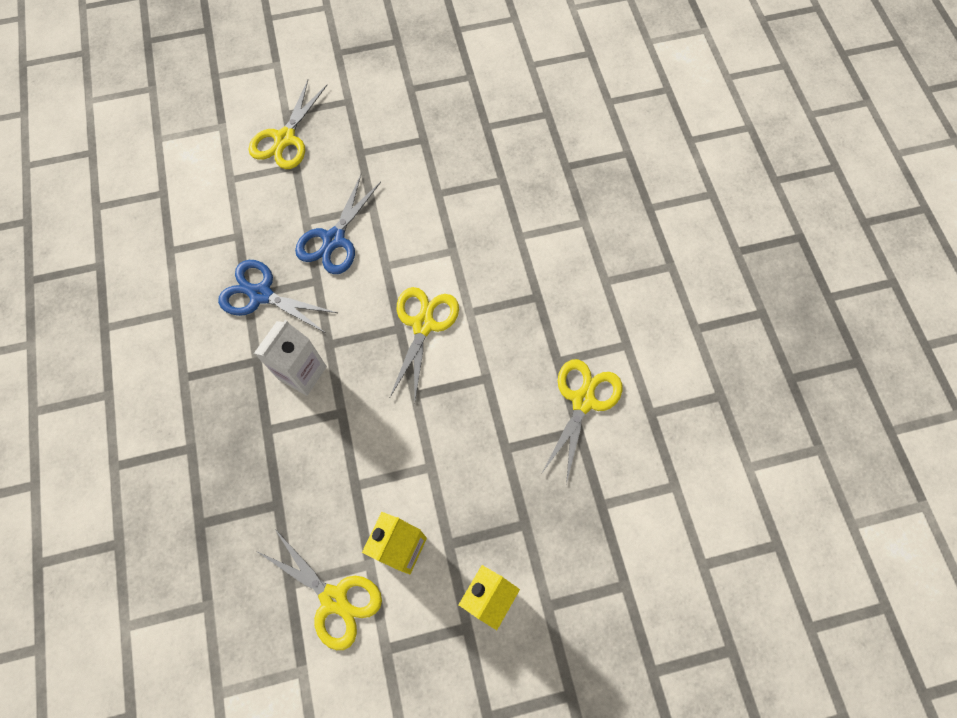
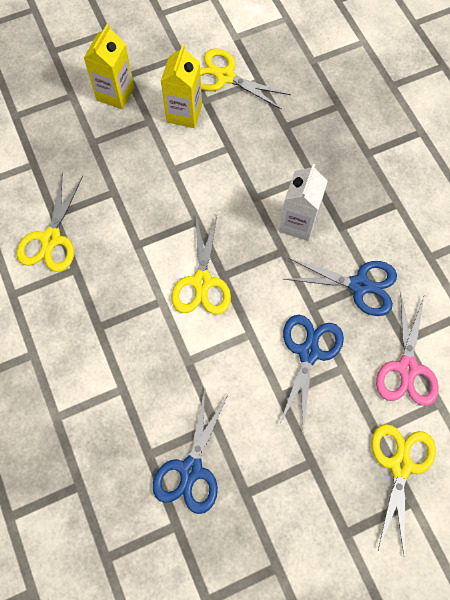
camera: 170 degrees right, 0 degrees up
none -> blue scissors [153,390,229,514]
none -> pink scissors [376,292,439,406]

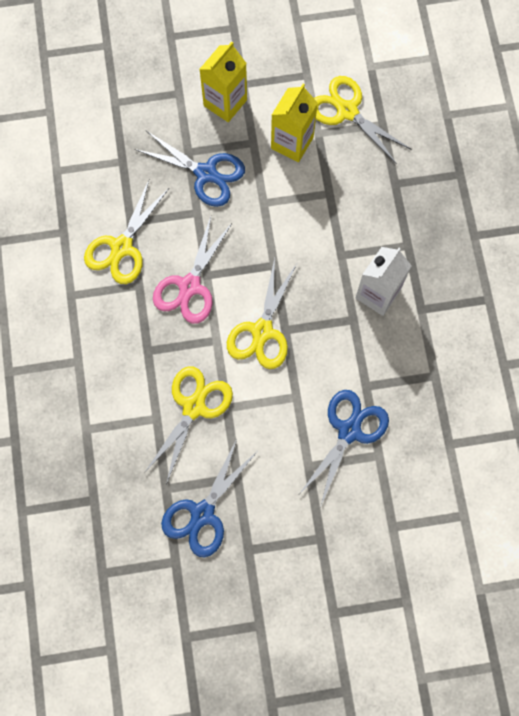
camera: 15 degrees right, 5 degrees up
blue scissors [284,258,397,316] -> blue scissors moved to [135,131,245,207]
yellow scissors [371,424,436,555] -> yellow scissors moved to [144,366,233,484]
pink scissors [376,292,439,406] -> pink scissors moved to [153,216,232,324]

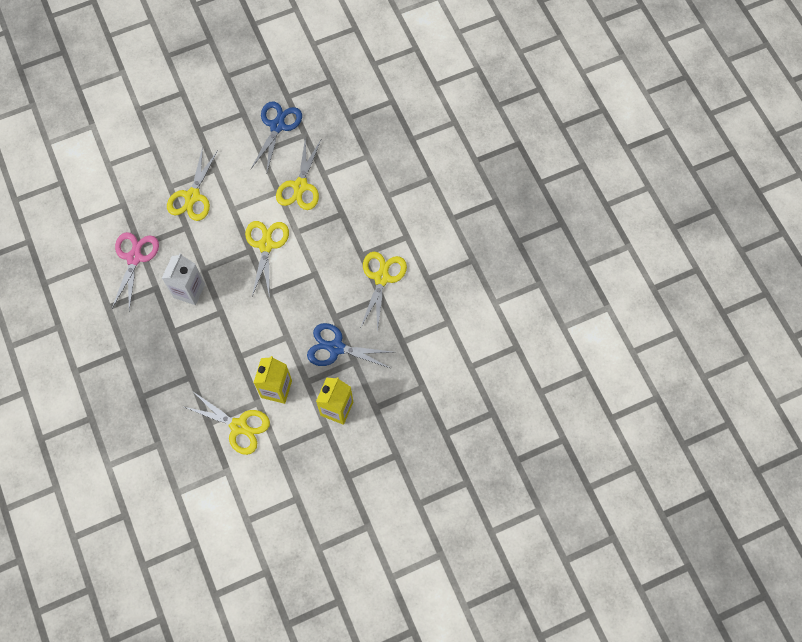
camera: 165 degrees right, 5 degrees down
pink scissors [153,216,232,324] -> pink scissors moved to [112,232,159,311]
blue scissors [300,390,389,505] -> yellow scissors [167,147,218,221]

